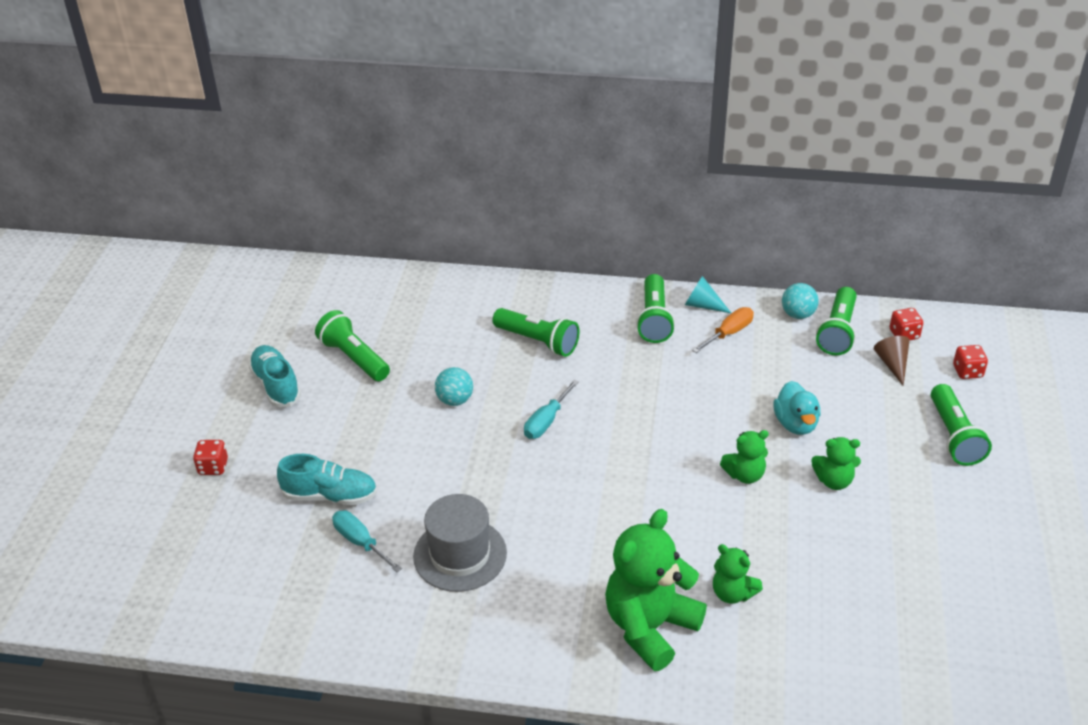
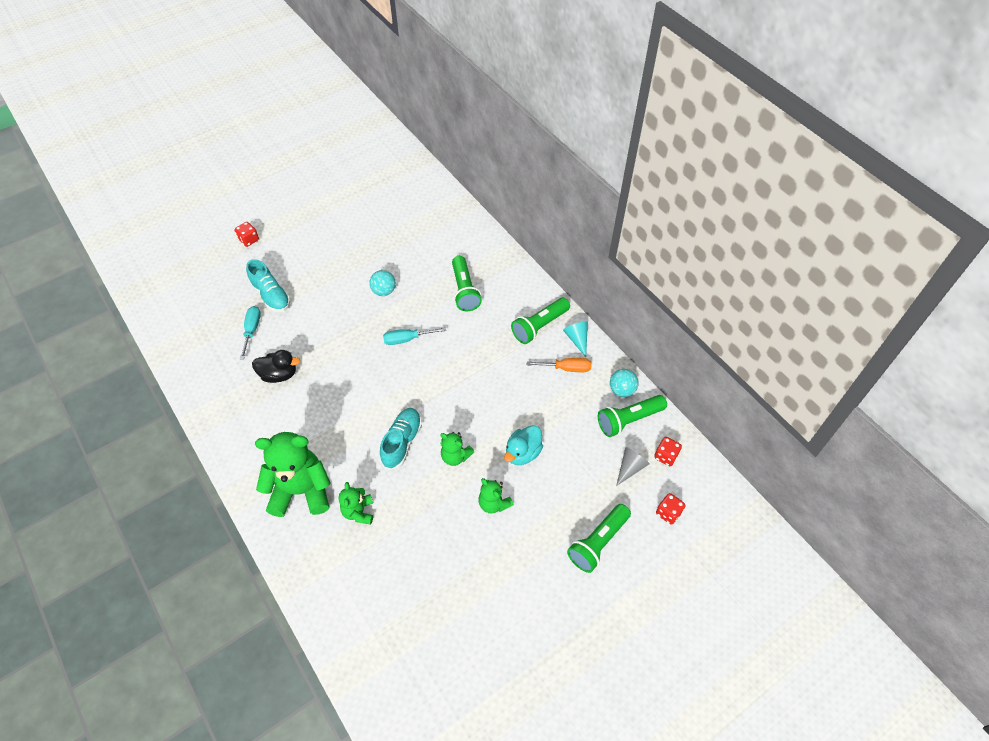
camera: 45 degrees right, 15 degrees up
turquoise shoe [248,345,301,407] -> turquoise shoe moved to [380,408,422,470]
green flashlight [315,310,390,381] -> none
grey hat [413,494,507,592] -> black duck [252,350,300,383]
brown cone [874,336,910,386] -> grey cone [616,447,650,486]

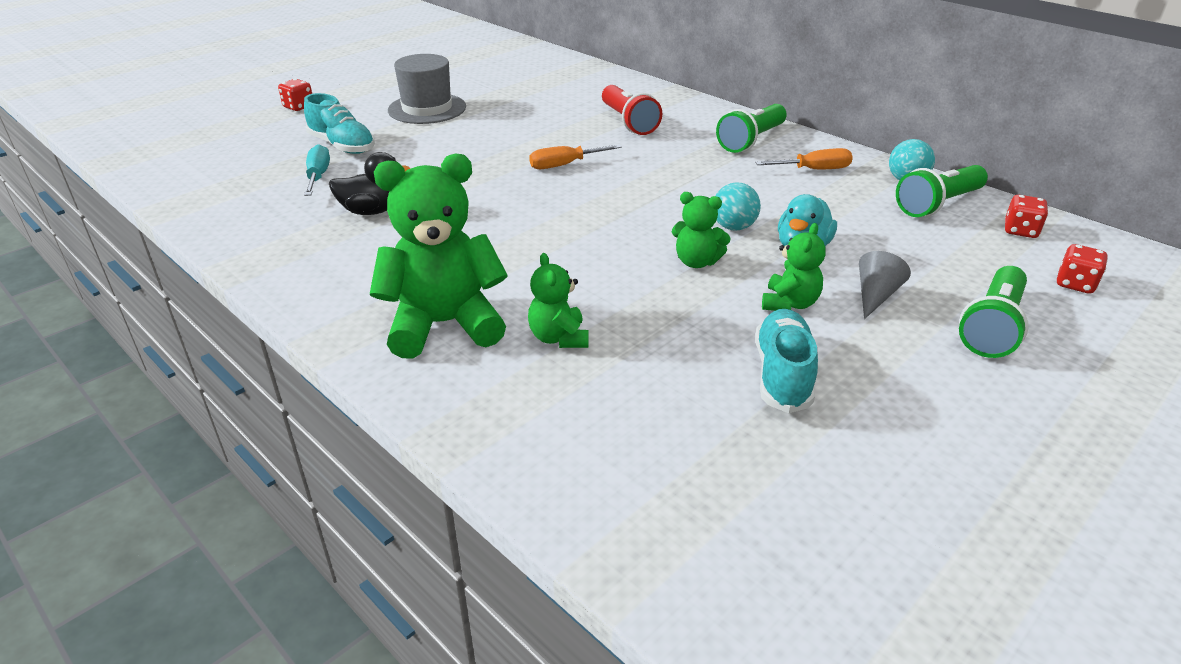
camera: 10 degrees left, 20 degrees down
turquoise ball [369,270,396,296] -> turquoise ball moved to [715,182,761,231]
turquoise shoe [380,408,422,470] -> turquoise shoe moved to [755,309,818,413]
turquoise screwdriver [383,327,446,345] -> orange screwdriver [529,145,622,169]
green flashlight [452,256,482,311] -> red flashlight [602,85,662,135]
green teddy bear [478,478,514,513] -> green teddy bear turned 105 degrees counterclockwise [762,223,826,311]
turquoise cone [563,321,588,357] -> none
grey cone [616,447,650,486] -> grey cone moved to [859,251,911,319]
none -> grey hat [388,54,466,124]

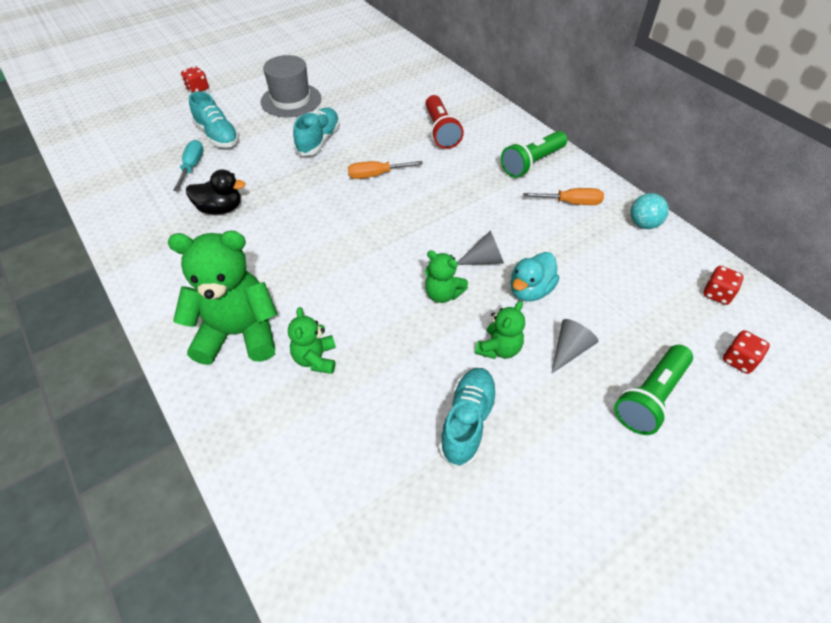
camera: 10 degrees right, 15 degrees up
turquoise ball [715,182,761,231] -> grey cone [457,231,504,265]
green flashlight [896,165,988,217] -> none
none -> turquoise shoe [293,107,340,156]

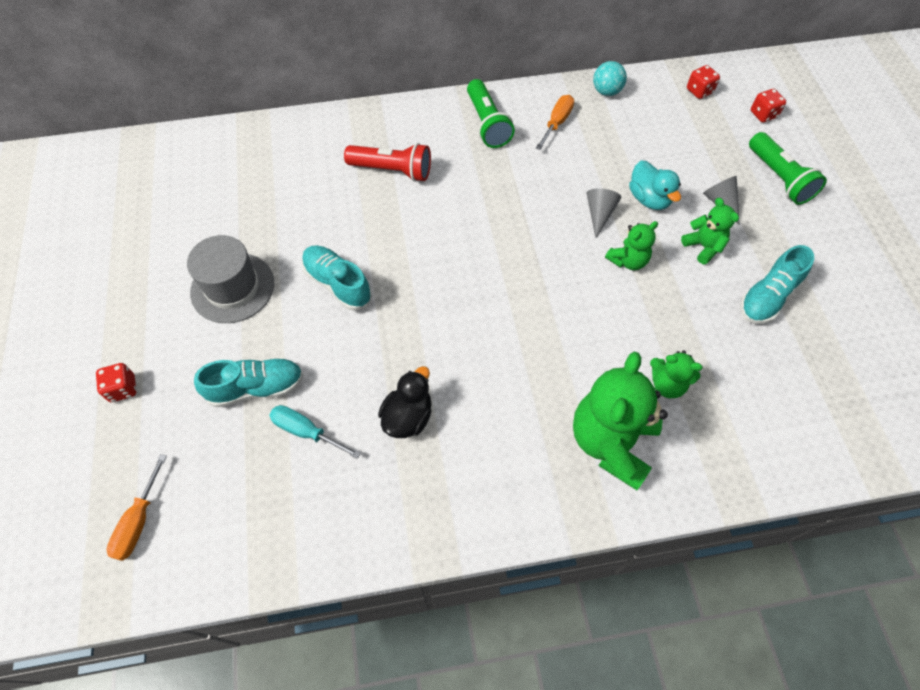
camera: 65 degrees left, 10 degrees up
orange screwdriver [348,161,423,179] -> orange screwdriver moved to [107,454,167,561]
turquoise shoe [439,368,498,468] -> turquoise shoe turned 90 degrees counterclockwise [740,245,814,324]

